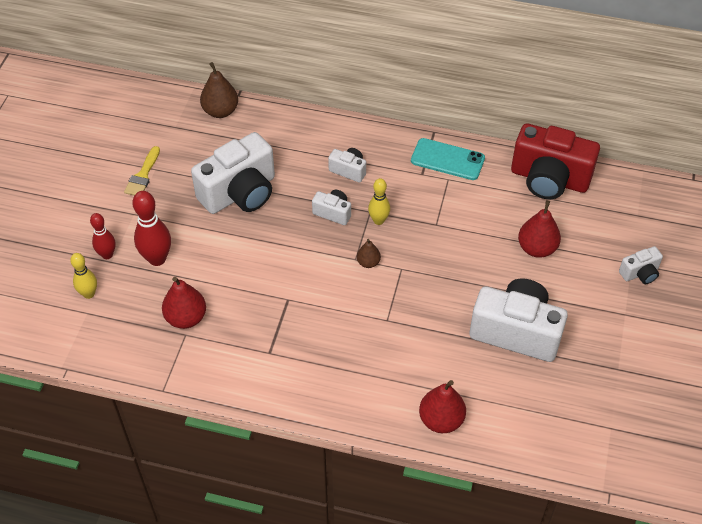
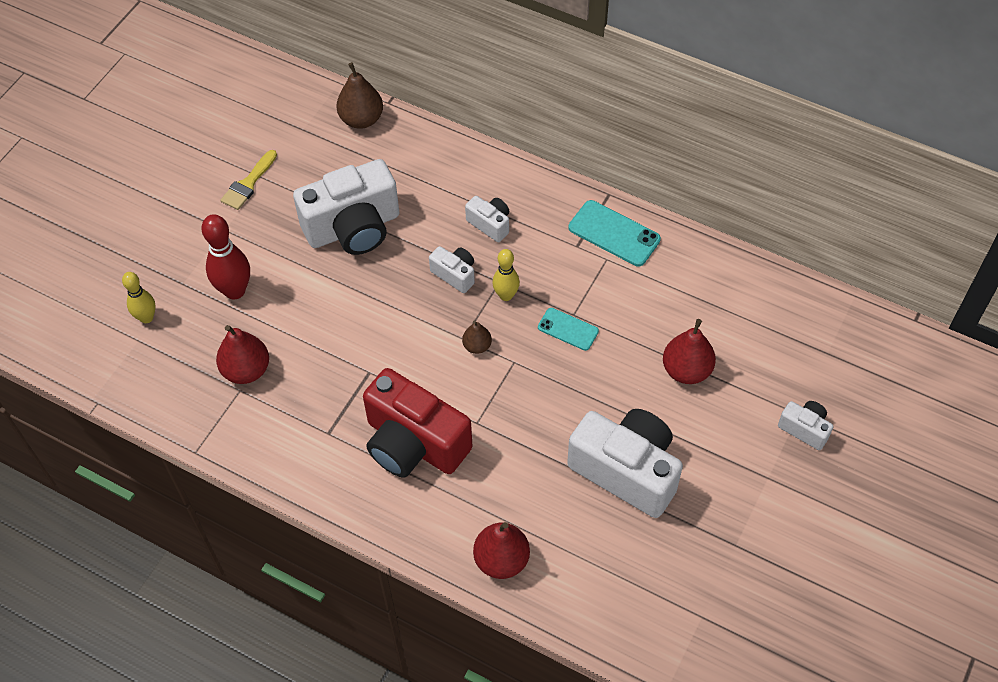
camera: 15 degrees right, 5 degrees up
red bowling pin [90,213,116,259] -> none
red camera [511,123,600,199] -> red camera moved to [363,368,473,478]
white camera [619,246,663,284] -> white camera turned 135 degrees counterclockwise [778,401,833,450]
none -> turquoise phone [538,308,599,351]

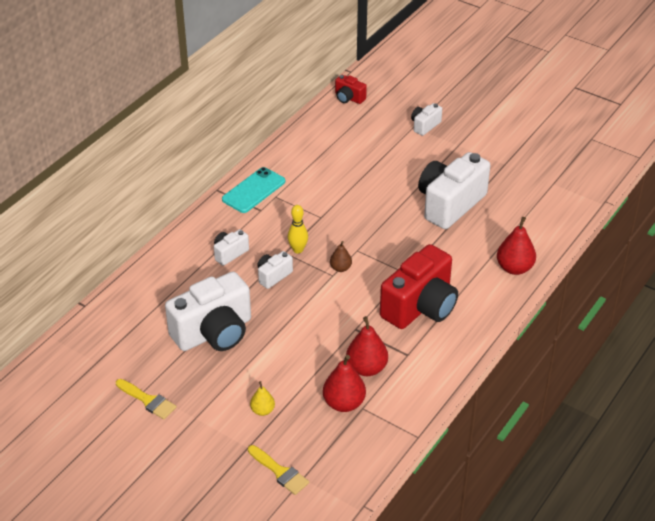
camera: 85 degrees left, 15 degrees down
yellow bowling pin [122,272,156,323] -> yellow brush [248,445,309,495]
red bowling pin [201,214,250,299] -> yellow pear [250,381,275,416]
white camera [293,159,400,255] -> white camera turned 75 degrees clockwise [165,271,251,351]
brown pear [336,62,383,129] -> none
turquoise phone [538,308,599,351] -> none
red pear [663,319,716,384] -> red pear moved to [346,316,388,376]
none -> red camera [335,75,367,104]

